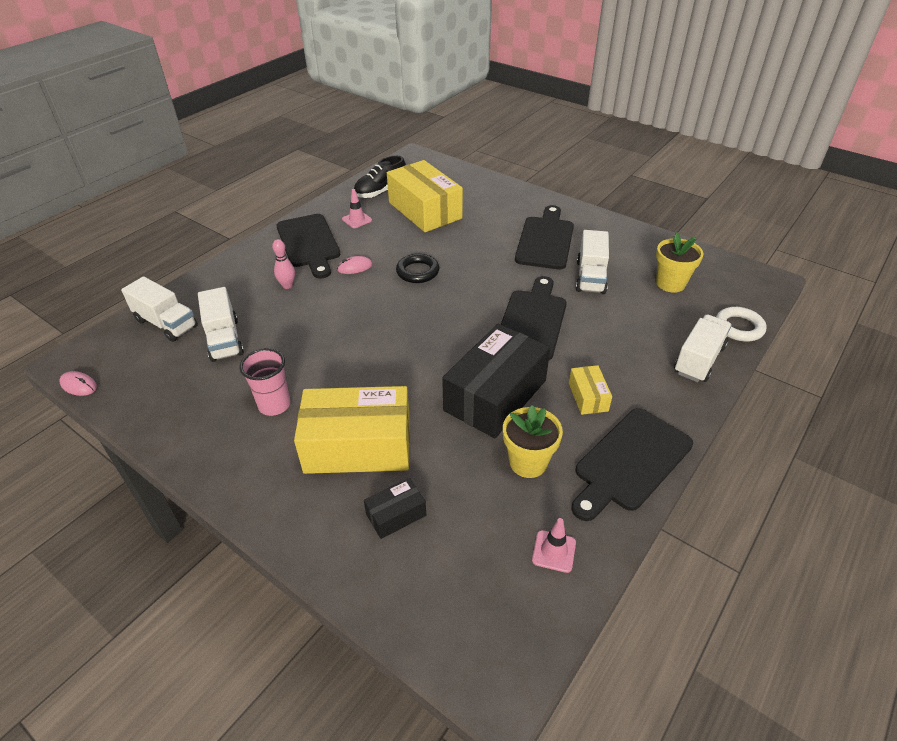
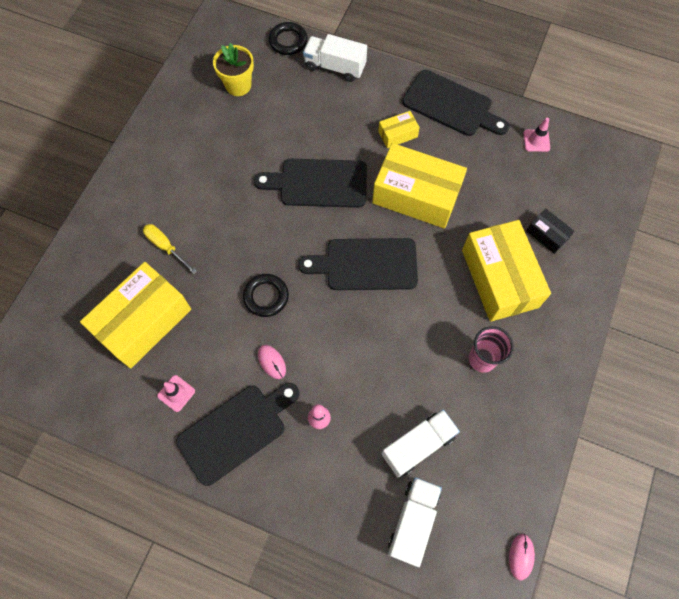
camera: 105 degrees left, 25 degrees up
black shoe [354,156,406,198] -> none
black box [442,324,550,438] -> yellow box [372,143,467,229]
yellow flower pot [503,405,563,478] -> none
black cutting board [515,205,574,269] -> black cutting board moved to [298,238,418,290]
white truck [576,230,609,294] -> none
white ring [716,307,767,342] -> black ring [269,22,308,55]
none -> yellow screwdriver [143,224,197,274]

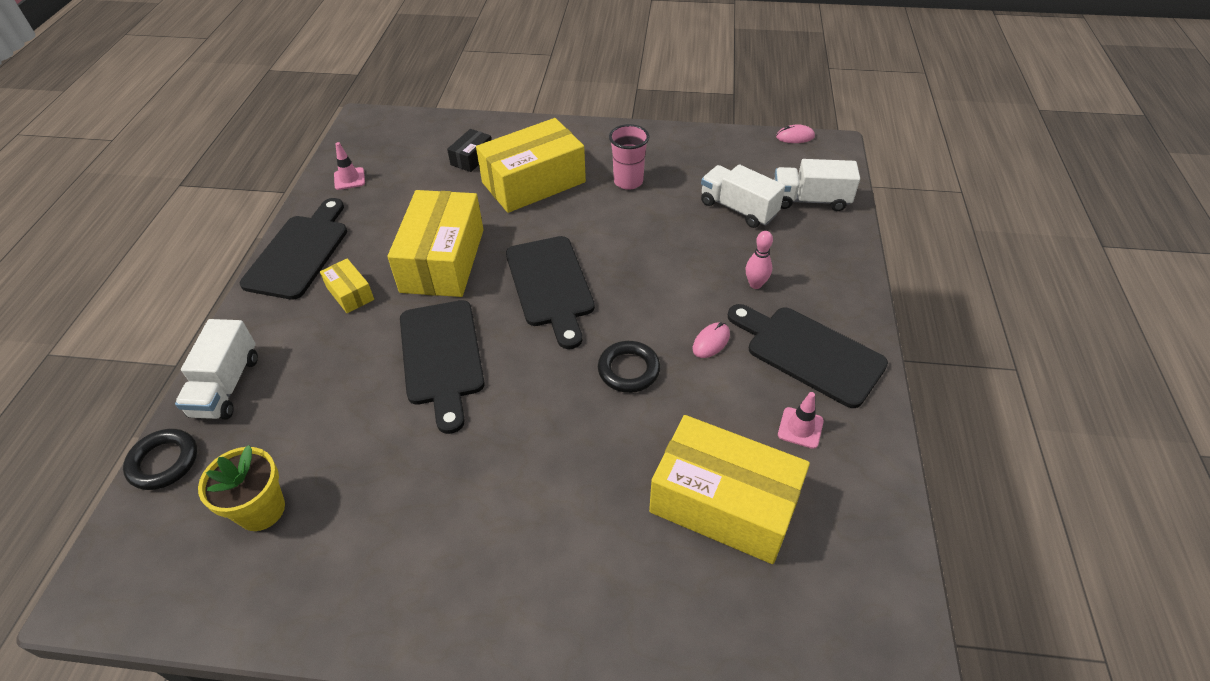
camera: 105 degrees left, 20 degrees down
yellow screwdriver [143,224,197,274] -> none

